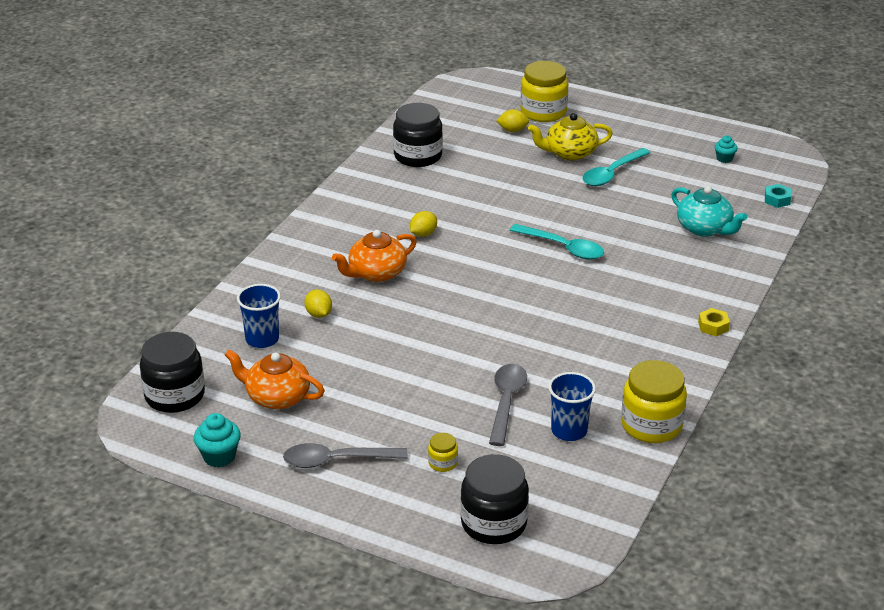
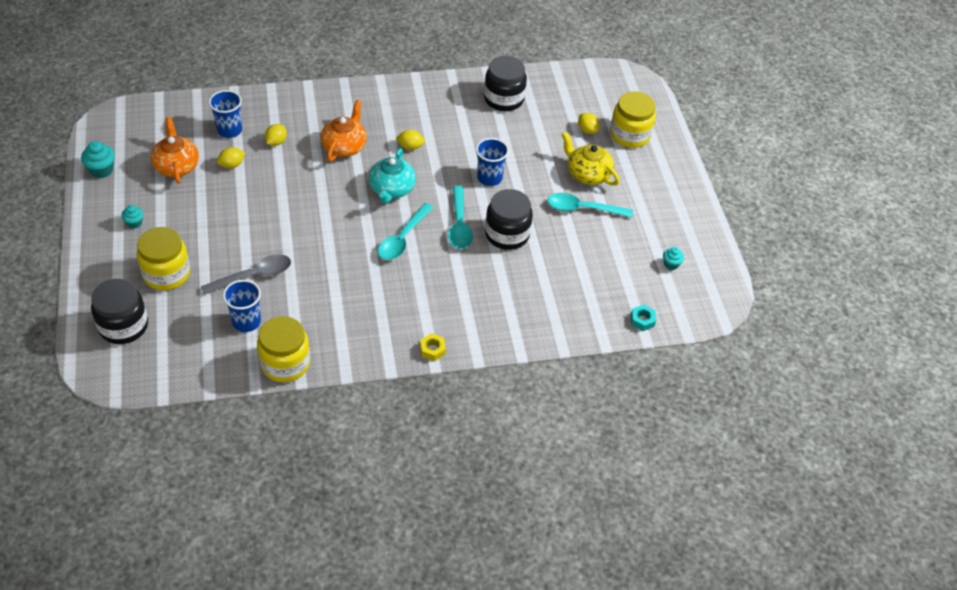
camera: 50 degrees right, 15 degrees up
black jar [140,332,205,413] -> black jar moved to [485,189,533,250]
grey spoon [283,443,408,468] -> turquoise cupcake [121,205,143,229]
orange teapot [332,230,417,282] -> orange teapot turned 90 degrees clockwise [321,100,367,162]
yellow jar [428,433,458,472] -> yellow jar [137,227,190,290], size x2.16
turquoise teapot [671,186,747,237] -> turquoise teapot moved to [369,148,416,204]
none -> yellow lemon [217,147,245,169]
none -> turquoise spoon [378,203,434,260]
none -> blue cup [476,138,509,186]

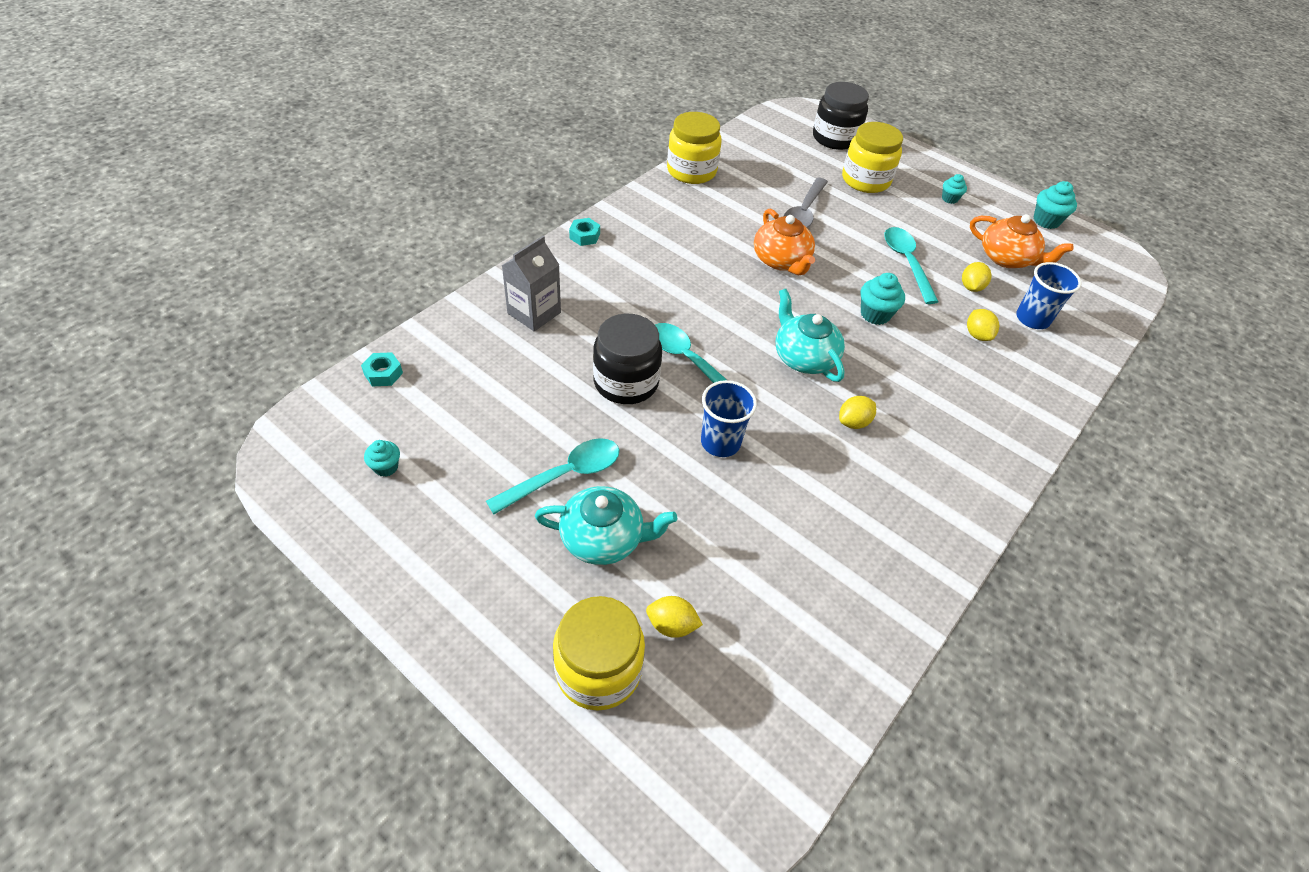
camera: 140 degrees right, 0 degrees up
blue cup [223,280,261,332] -> none
orange teapot [321,100,367,162] -> orange teapot moved to [754,209,815,275]
turquoise spoon [378,203,434,260] -> turquoise spoon moved to [884,227,939,304]
yellow nut [420,333,446,361] -> turquoise nut [569,218,600,246]
black jar [484,56,527,111] -> none
yellow teapot [561,132,620,186] -> turquoise teapot [535,486,677,565]
none -> grey carton [502,236,561,331]
none -> turquoise cupcake [861,273,905,325]

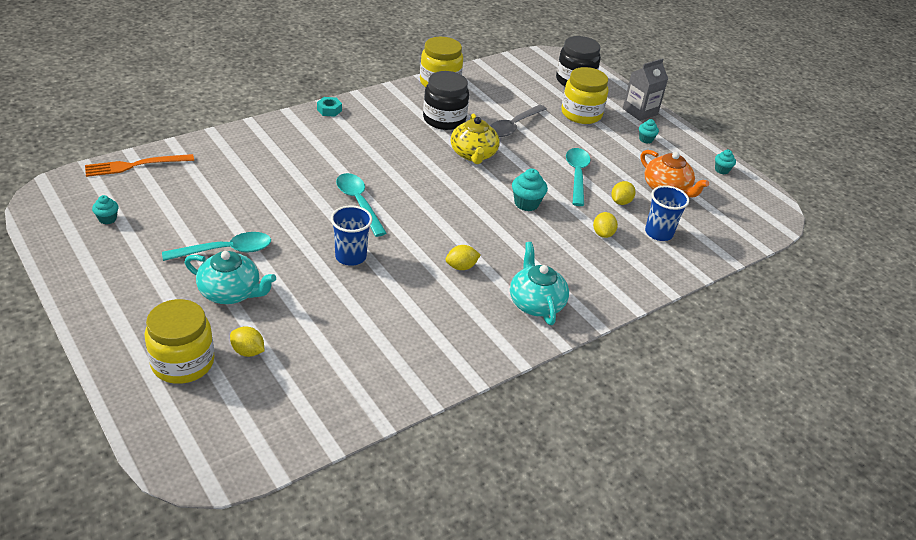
camera: 15 degrees right, 10 degrees down
turquoise nut [361,352,403,386] -> orange fork [85,154,194,177]
grey carton [502,236,561,331] -> grey carton moved to [623,58,668,121]
black jar [593,313,662,404] -> black jar moved to [423,71,469,130]
orange teapot [754,209,815,275] -> yellow teapot [451,113,500,164]
turquoise teapot [776,289,845,382] -> turquoise teapot moved to [510,242,569,325]
turquoise cupcake [1034,181,1077,229] -> turquoise cupcake [715,150,736,174], size x0.63

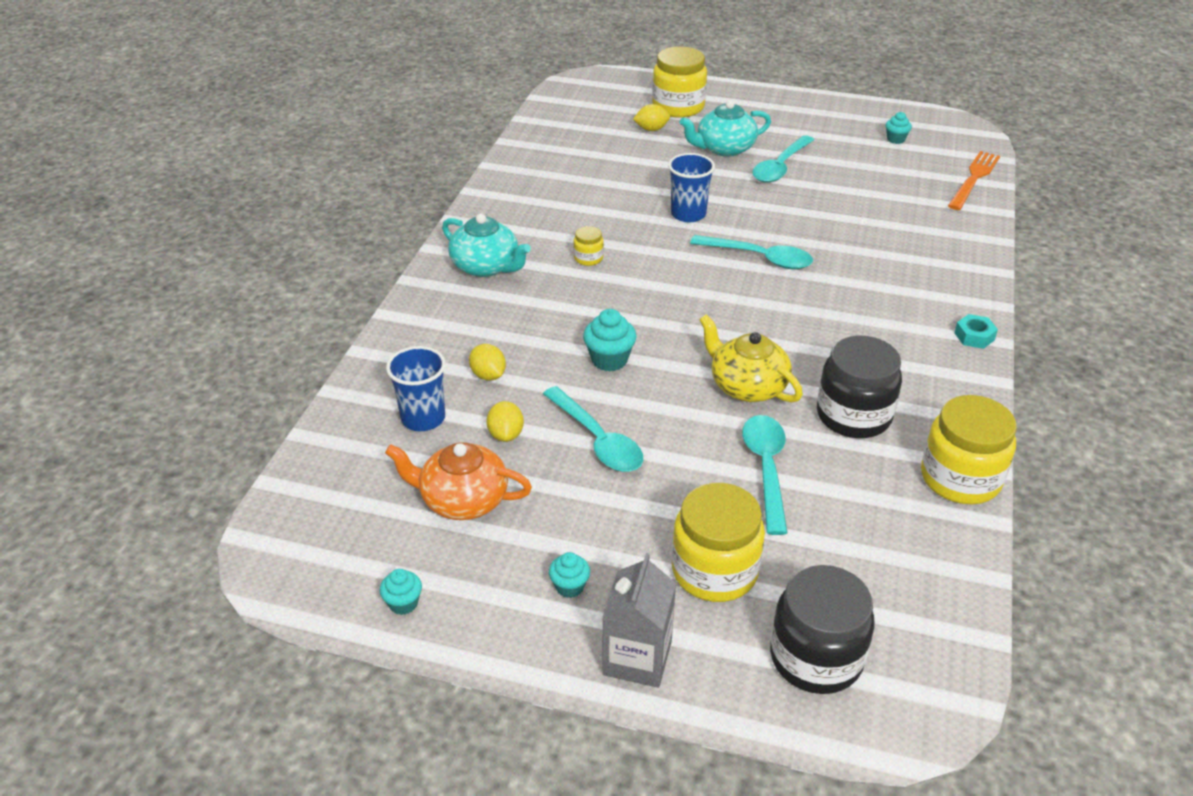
camera: 145 degrees right, 0 degrees up
yellow lemon [445,245,480,270] -> yellow jar [573,226,604,266]
grey spoon [490,105,547,137] -> turquoise spoon [742,415,788,535]

